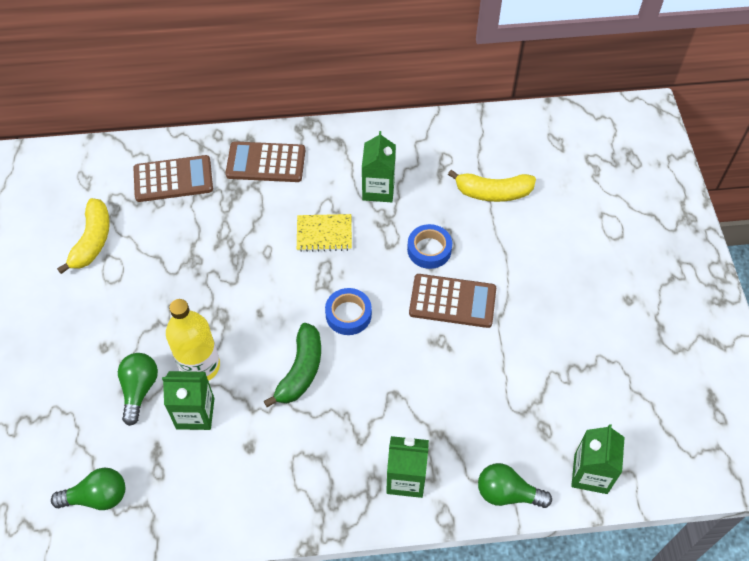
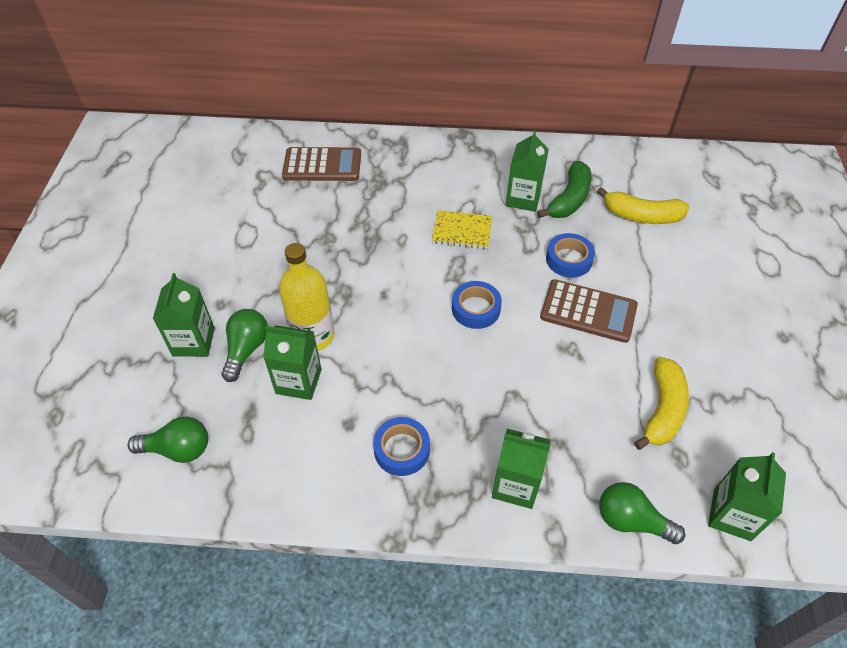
camera: 10 degrees right, 5 degrees down
yellow banana [57,198,110,274] -> yellow banana moved to [634,357,689,450]
brown calculator [225,141,305,182] -> none
green banana [264,323,321,408] -> green banana moved to [537,161,591,218]
none -> green carton [153,273,215,357]
none -> blue tape [373,417,430,476]

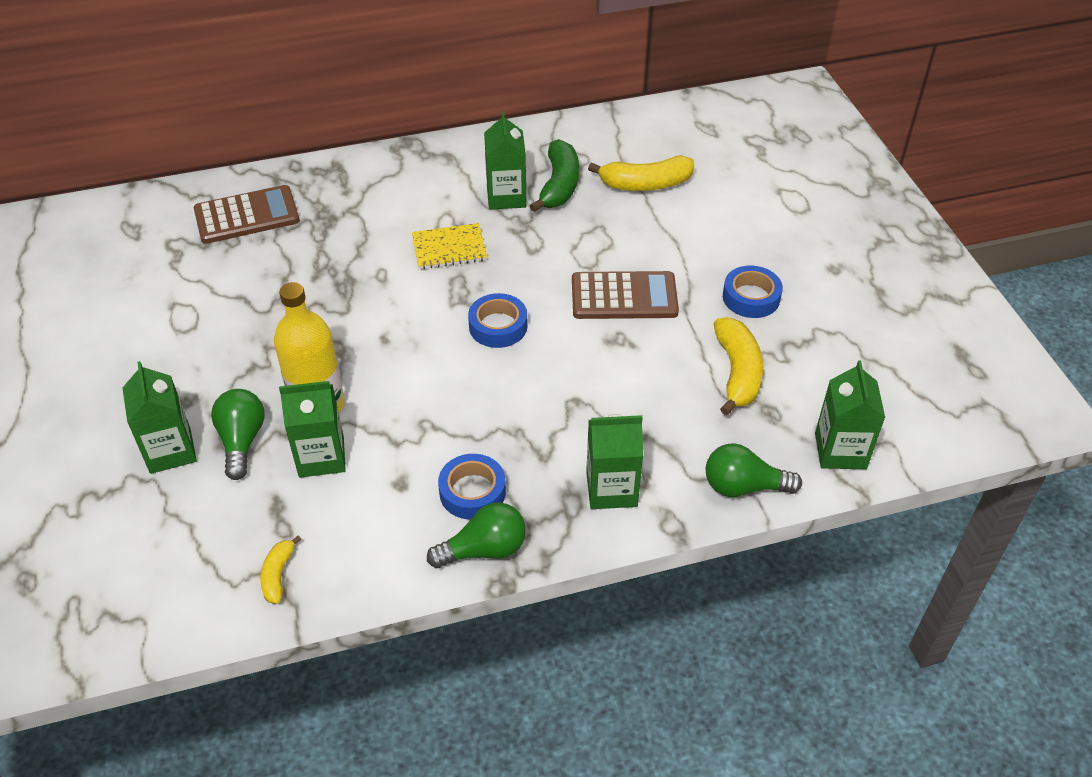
camera: 20 degrees left, 5 degrees down
green light bulb [127,416,208,463] -> green light bulb moved to [427,502,526,568]
blue tape [546,233,595,278] -> blue tape moved to [723,265,783,318]
none -> yellow banana [260,535,302,604]

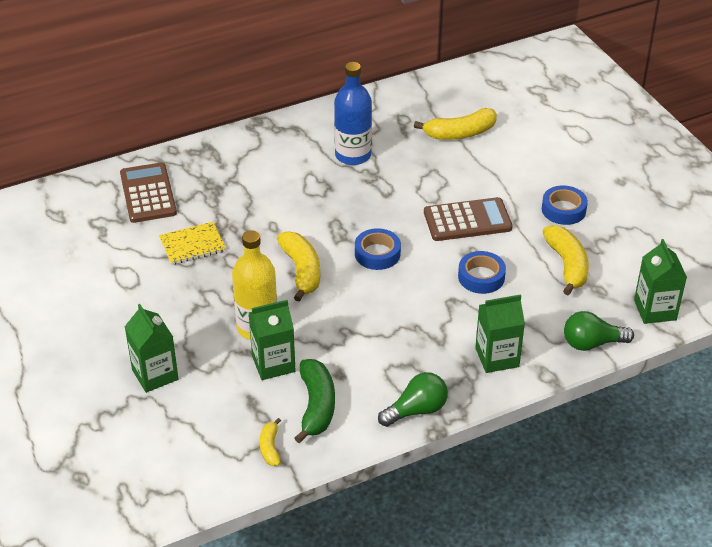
camera: 10 degrees left, 5 degrees down
brown calculator [194,185,300,244] -> brown calculator turned 75 degrees counterclockwise [120,163,177,223]
green light bulb [211,389,265,480] -> none
yellow notebook [412,223,487,269] -> yellow notebook moved to [159,222,226,265]
blue tape [438,454,506,520] -> blue tape moved to [458,251,506,294]
green carton [484,111,526,210] -> blue bottle [334,62,372,165]
green banana [530,139,579,212] -> green banana moved to [294,359,335,443]
none -> yellow banana [277,231,320,302]

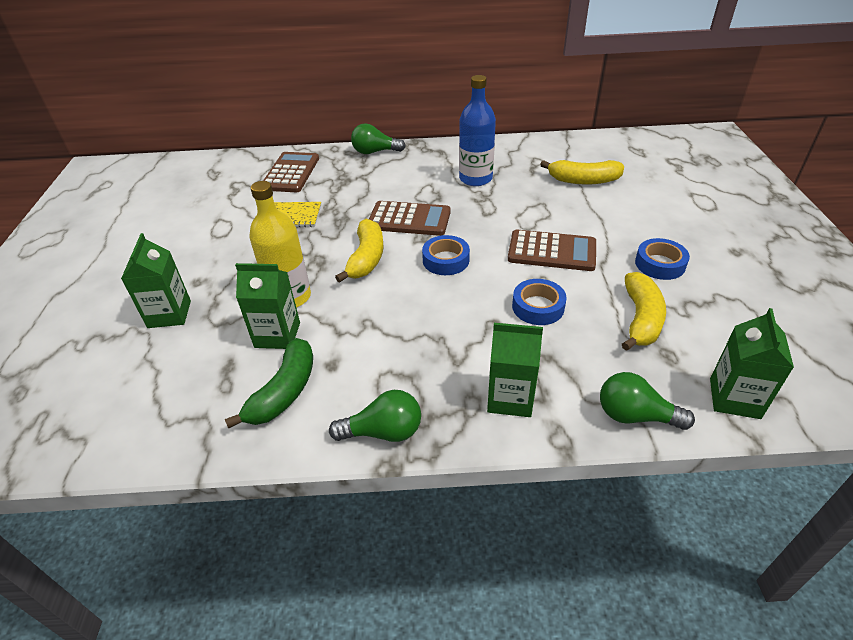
camera: 25 degrees right, 0 degrees up
yellow banana [260,418,281,466] -> none
none -> green light bulb [351,123,406,154]
none -> brown calculator [369,201,451,236]

